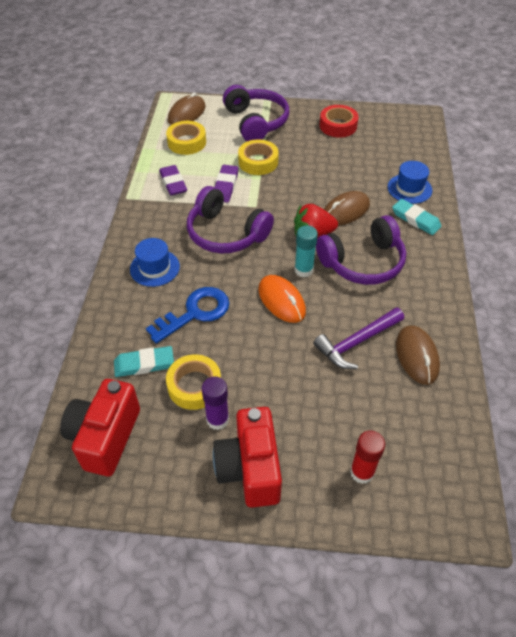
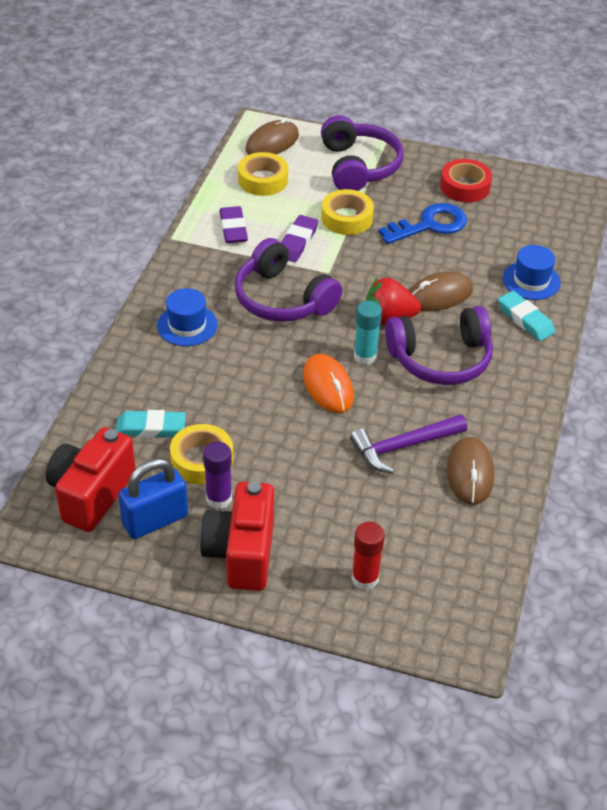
camera: 10 degrees right, 5 degrees down
blue key [146,287,229,344] -> blue key moved to [378,203,467,244]
none -> blue padlock [118,458,188,539]

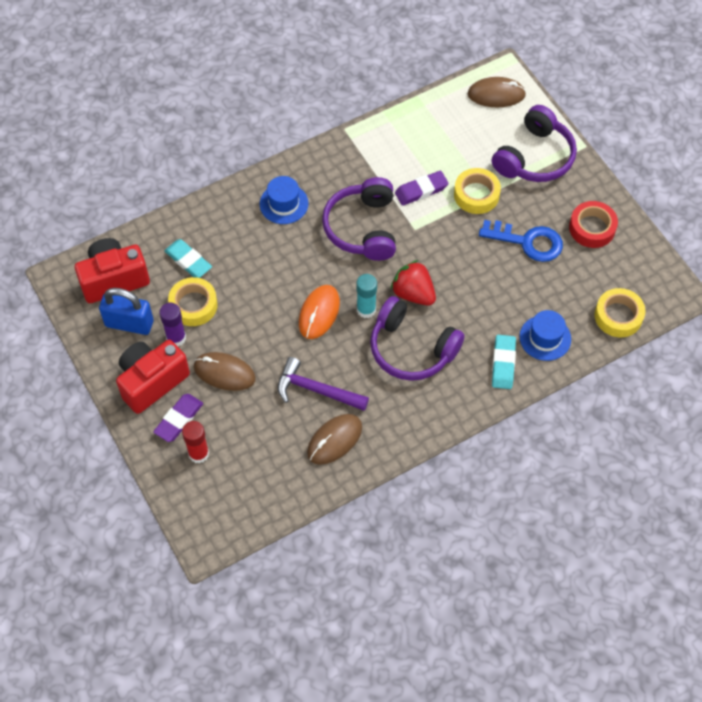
camera: 45 degrees right, 15 degrees up
purple eraser [219,206,248,243] -> purple eraser moved to [153,394,203,442]
yellow tape [238,152,288,196] -> yellow tape moved to [595,288,646,337]
brown mouse [409,271,473,311] -> brown mouse moved to [194,352,256,391]

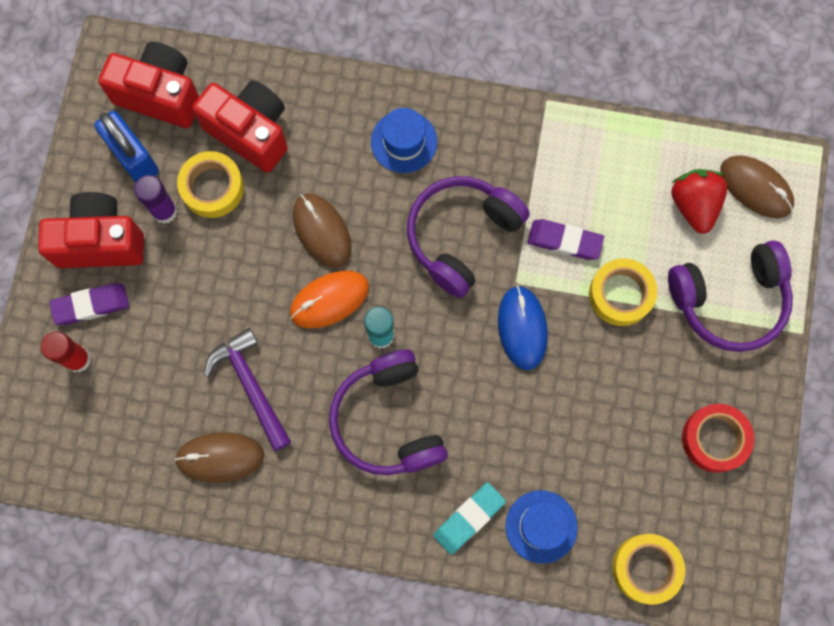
camera: 40 degrees right, 15 degrees up
turquoise eraser [164,239,212,278] -> red camera [192,80,288,173]
brown mouse [194,352,256,391] -> brown mouse moved to [293,193,352,268]
red strawberry [391,260,436,306] -> red strawberry moved to [671,169,728,234]
blue key [479,220,563,262] -> none
none -> blue mouse [498,285,548,370]

